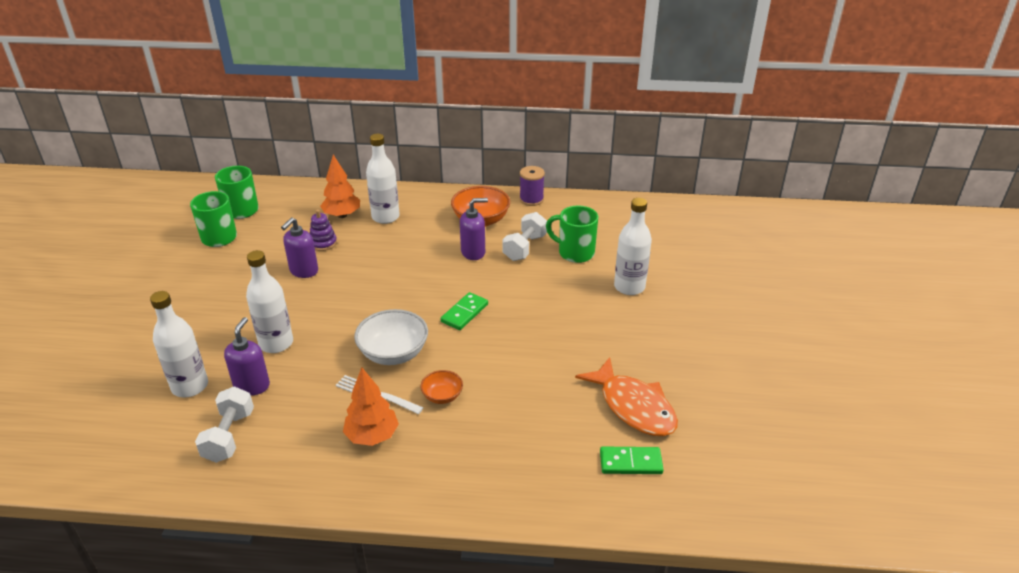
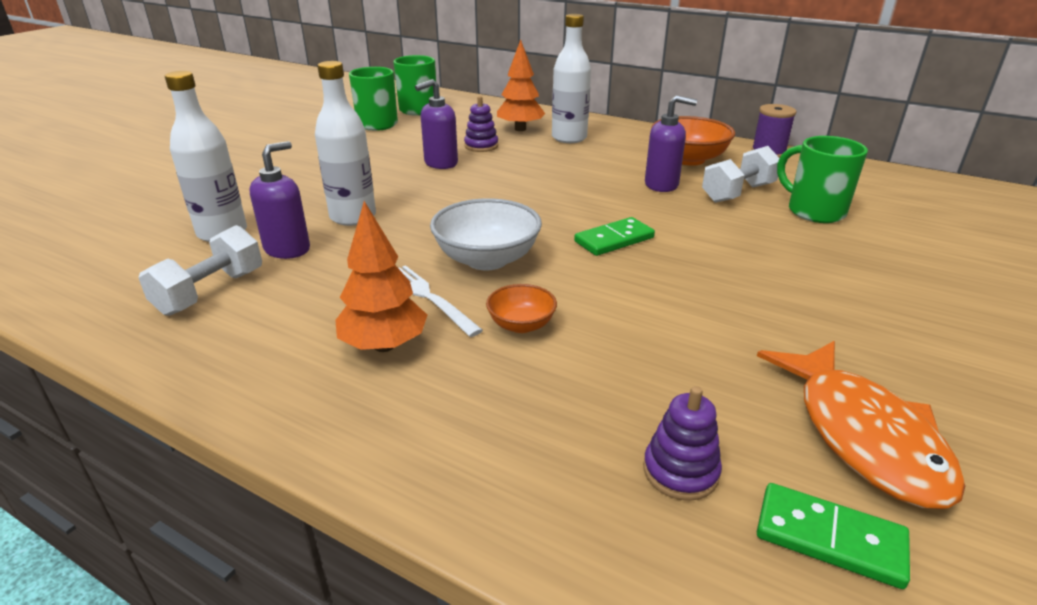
camera: 25 degrees right, 5 degrees down
white bottle [614,198,652,295] -> none
none -> purple stacking toy [643,386,722,501]

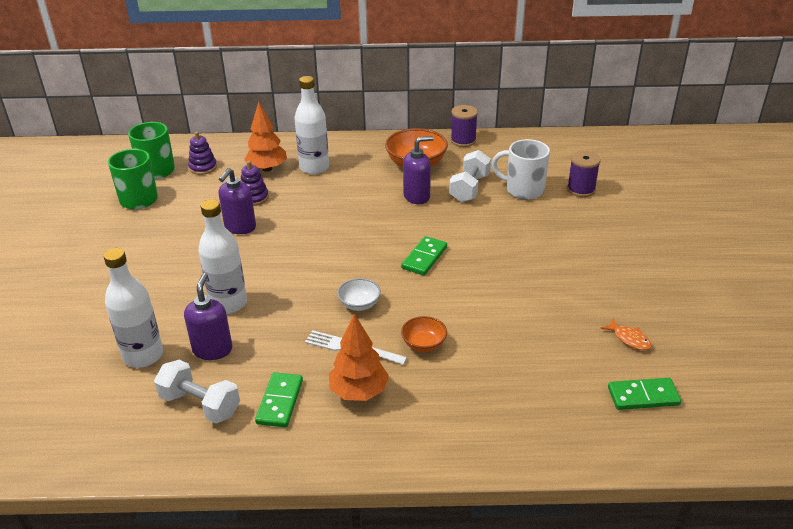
camera: 30 degrees left, 5 degrees up
white dumbbell [138,225,262,316] -> white dumbbell turned 60 degrees counterclockwise [154,360,240,423]
white bowl [430,198,542,270] -> white bowl [337,278,381,311], size x0.55
purple stacking toy [643,386,722,501] -> purple stacking toy moved to [188,131,217,175]
orange fish [757,341,965,509] -> orange fish [600,318,652,350], size x0.42
green mug [777,136,868,223] -> white mug [491,139,550,200]
none -> green domino [255,372,303,427]
none -> purple spool [567,151,601,197]

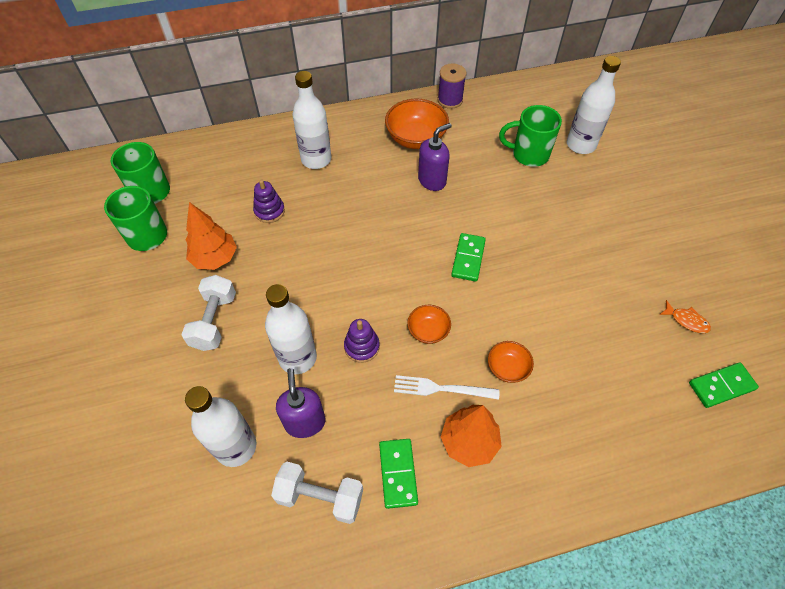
camera: 15 degrees left, 20 degrees up
purple stacking toy [188,131,217,175] -> purple stacking toy moved to [344,319,380,363]
purple soap dispenser [218,168,256,234] -> none
orange tree [244,102,287,172] -> orange tree moved to [186,202,237,270]
white bowl [337,278,381,311] -> orange bowl [407,305,451,344]
white dumbbell [449,150,491,202] -> white dumbbell moved to [181,275,236,351]
white mug [491,139,550,200] -> green mug [499,105,562,167]
purple spool [567,151,601,197] -> white bottle [567,56,621,154]

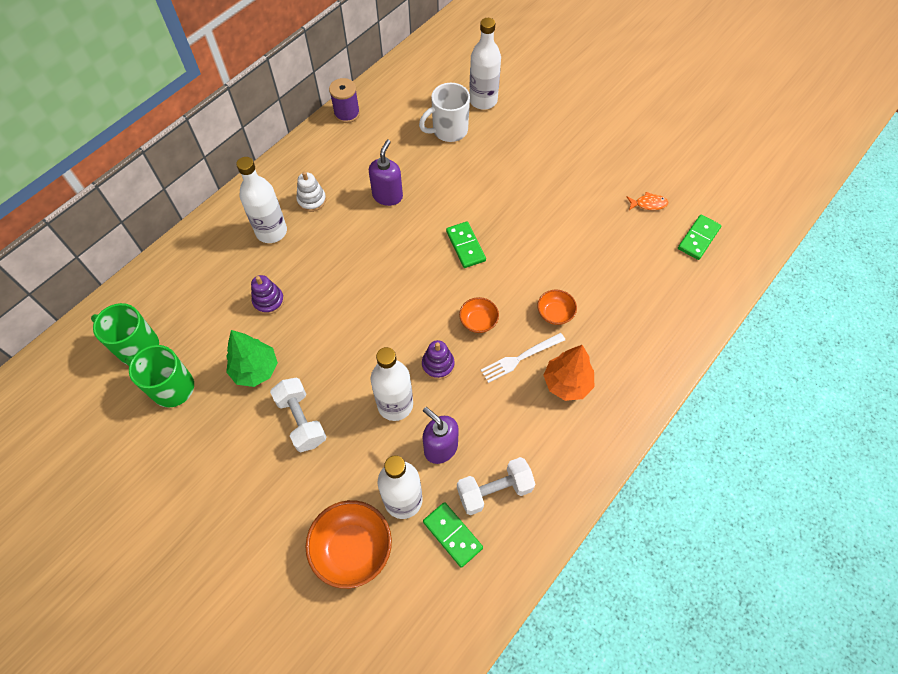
camera: 35 degrees left, 5 degrees up
orange tree [186,202,237,270] -> green tree [226,330,278,387]
green domino [379,439,418,509] -> green domino moved to [423,502,483,568]
orange bowl [385,99,449,149] -> orange bowl moved to [305,500,392,589]
green mug [499,105,562,167] -> white mug [419,83,470,142]
none -> white stacking toy [296,171,326,212]

